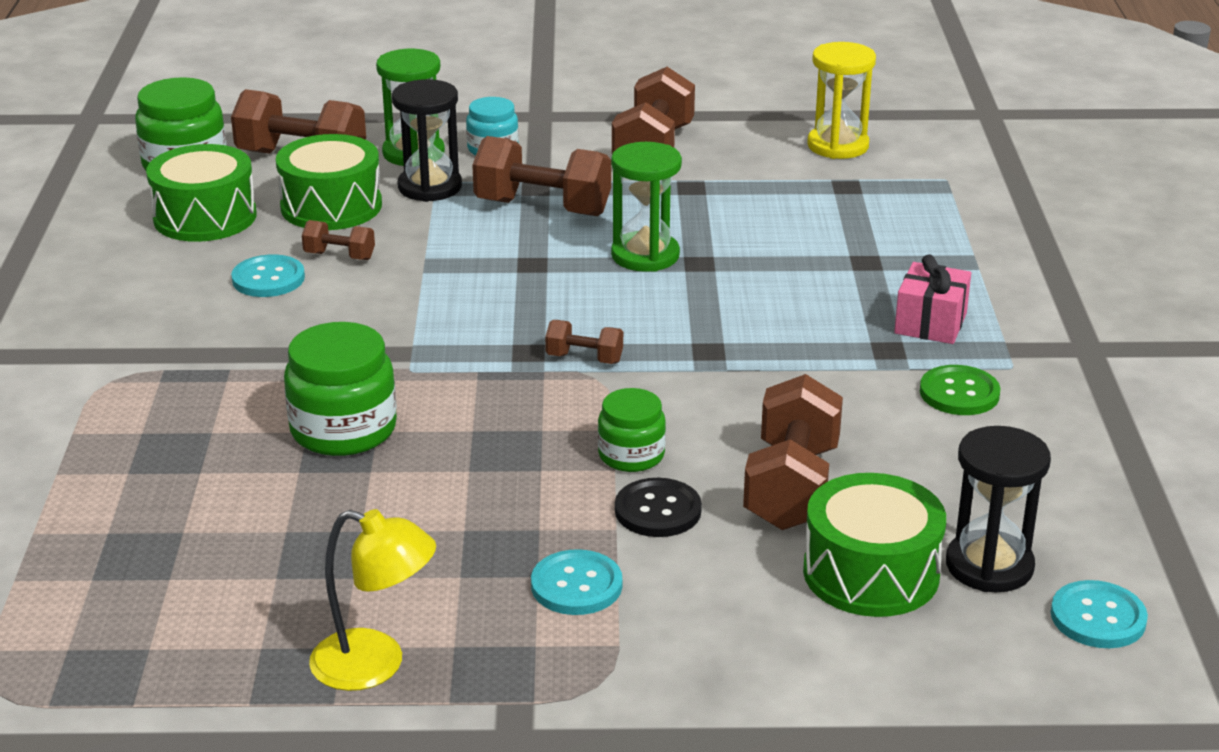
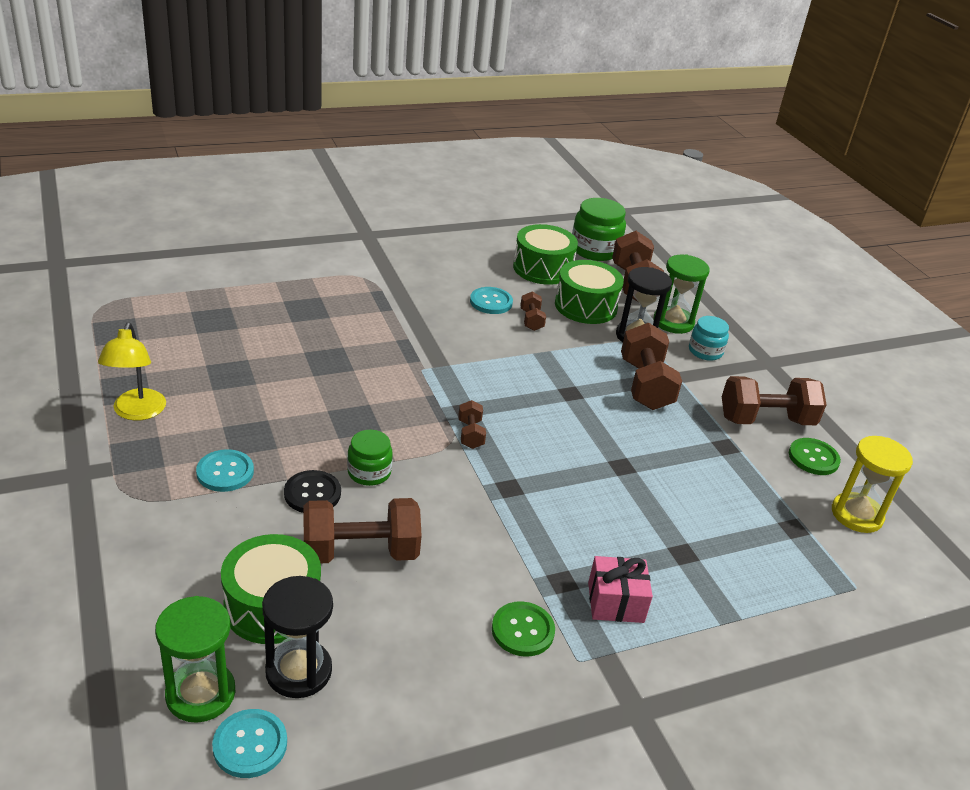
camera: 65 degrees right, 5 degrees up
green jar [284,322,397,456] -> none
green hourglass [611,142,682,272] -> green hourglass moved to [155,596,235,723]
none -> green button [789,438,841,475]

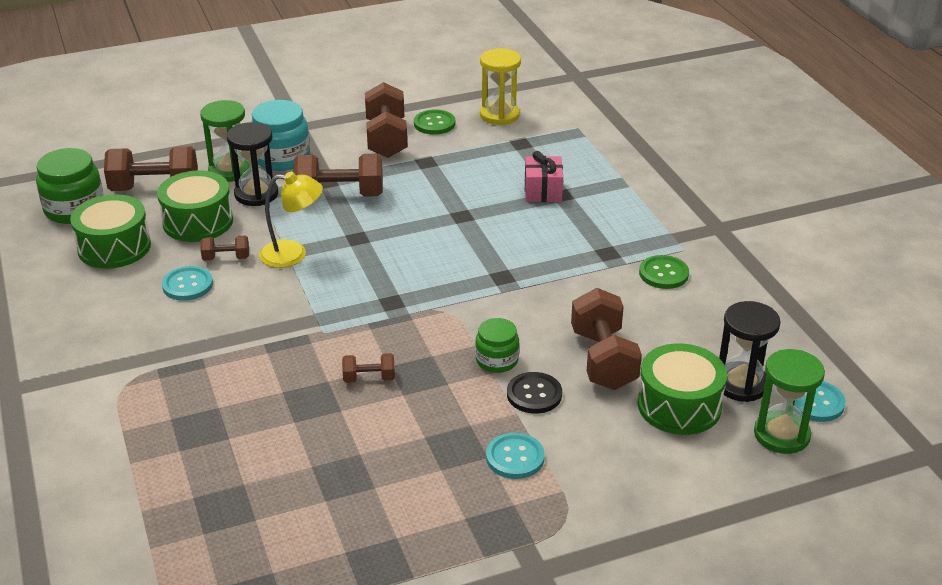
camera: 85 degrees left, 0 degrees up
yellow lamp [98,323,166,421] -> yellow lamp moved to [259,172,323,268]
brown dumbbell [458,400,486,449] -> brown dumbbell moved to [342,353,395,383]
pink gift [588,556,653,623] -> pink gift moved to [525,151,563,202]
turquoise jar [689,316,729,361] -> turquoise jar [252,100,310,171], size x1.63

